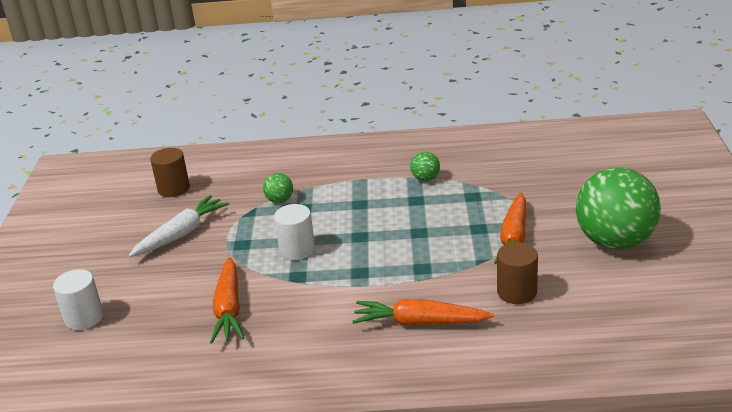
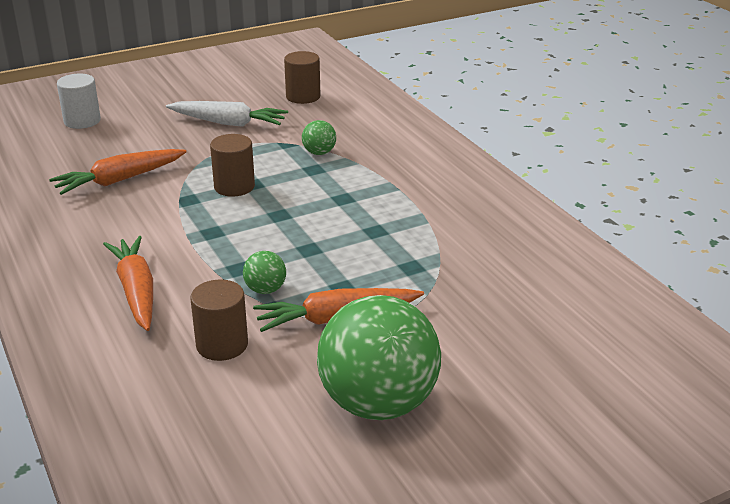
camera: 60 degrees right, 0 degrees up
white cylinder [274,204,315,260] -> brown cylinder [210,134,255,197]
green ball [410,152,440,181] -> green ball moved to [243,251,286,294]

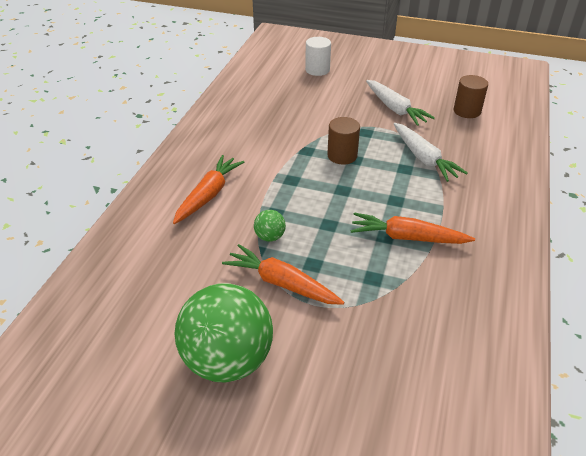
camera: 45 degrees right, 10 degrees up
orange carrot [49,149,187,195] -> orange carrot moved to [351,212,475,244]
brown cylinder [190,279,248,361] -> none
green ball [302,120,336,155] -> white carrot [394,123,468,182]

